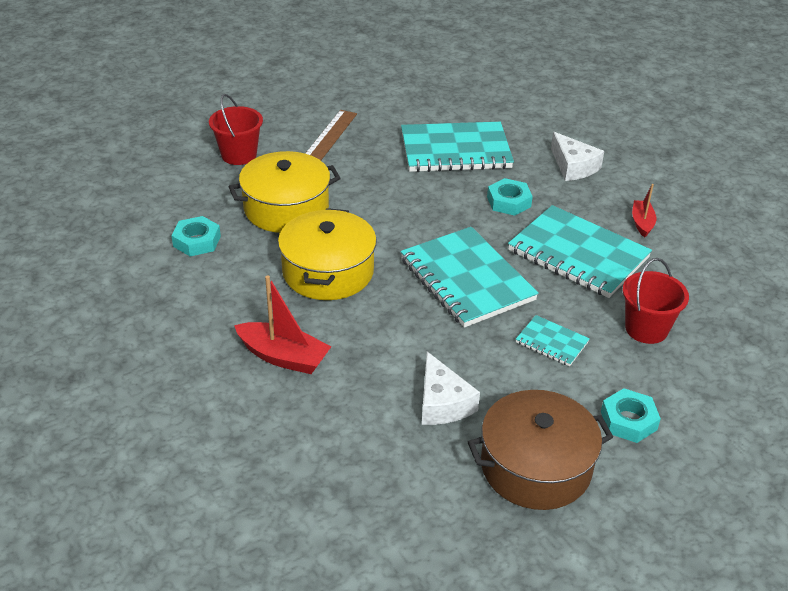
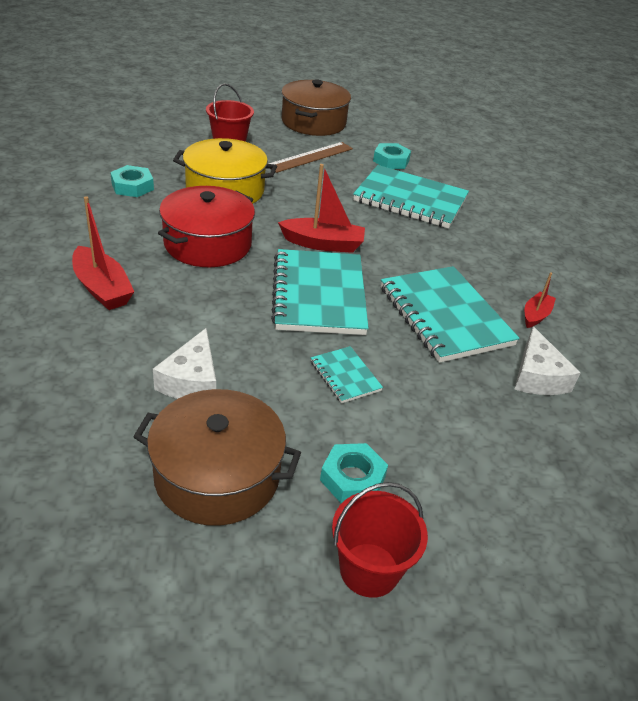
camera: 25 degrees right, 0 degrees up
yellow pot [278,208,377,300] -> red pot [158,186,255,267]
turquoise nut [487,178,533,216] -> turquoise nut moved to [373,143,411,169]
white cheese [551,132,604,181] -> white cheese moved to [514,326,580,395]
red bucket [623,258,689,344] -> red bucket moved to [332,482,428,598]
none -> red boat [278,164,365,253]
none -> brown pot [281,79,351,136]

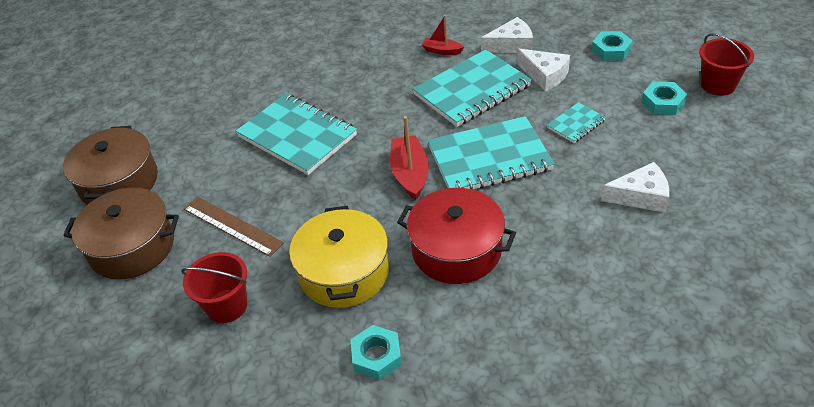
camera: 95 degrees left, 5 degrees up
red boat [72,196,134,310] -> none
brown pot [133,389,301,526] -> brown pot moved to [63,126,158,205]
turquoise notebook [353,165,469,229] -> turquoise notebook turned 60 degrees counterclockwise [236,94,357,175]
turquoise nut [373,143,411,169] -> turquoise nut moved to [592,31,633,61]
none -> white cheese [517,49,570,91]

